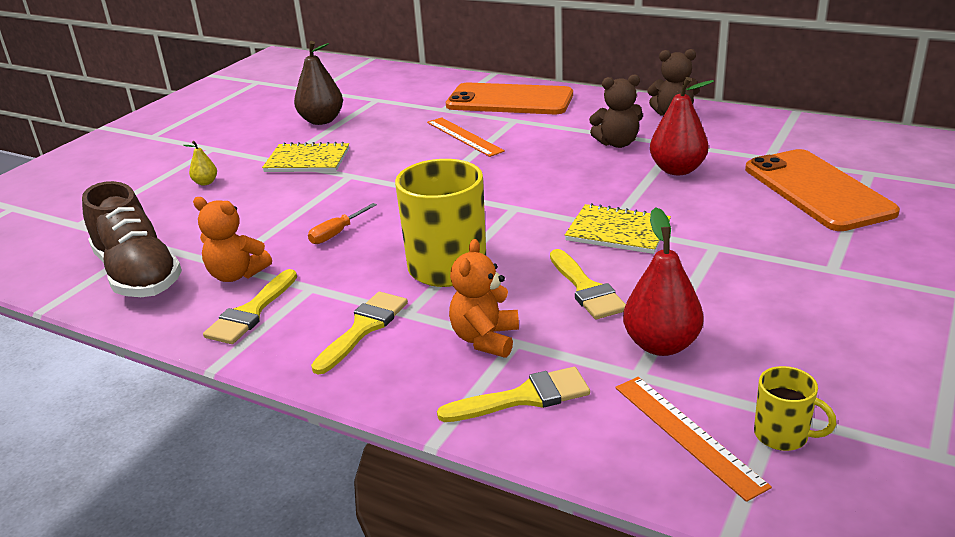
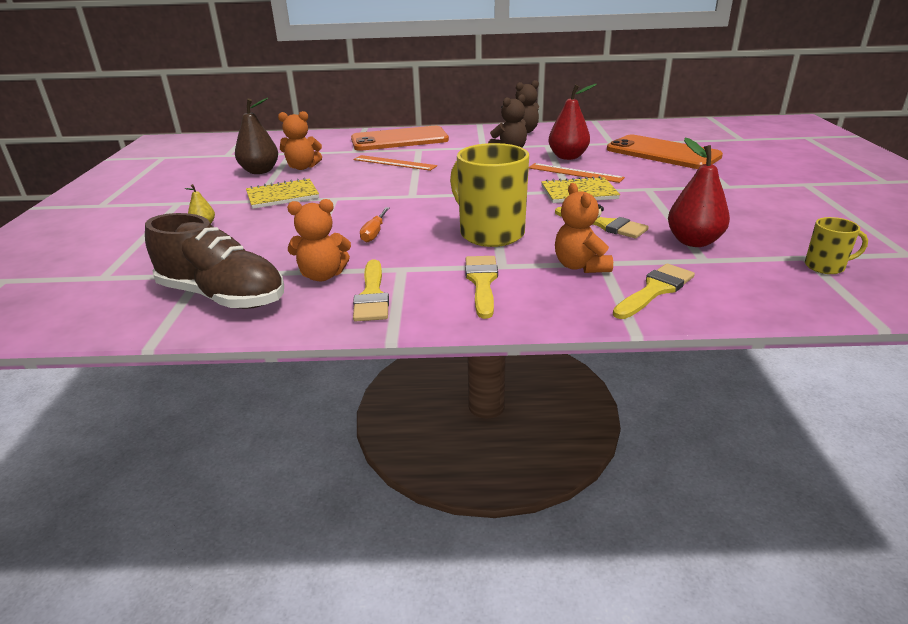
camera: 30 degrees left, 0 degrees up
orange ruler [615,377,772,502] -> orange ruler moved to [529,163,625,183]
none -> orange teddy bear [278,111,322,170]

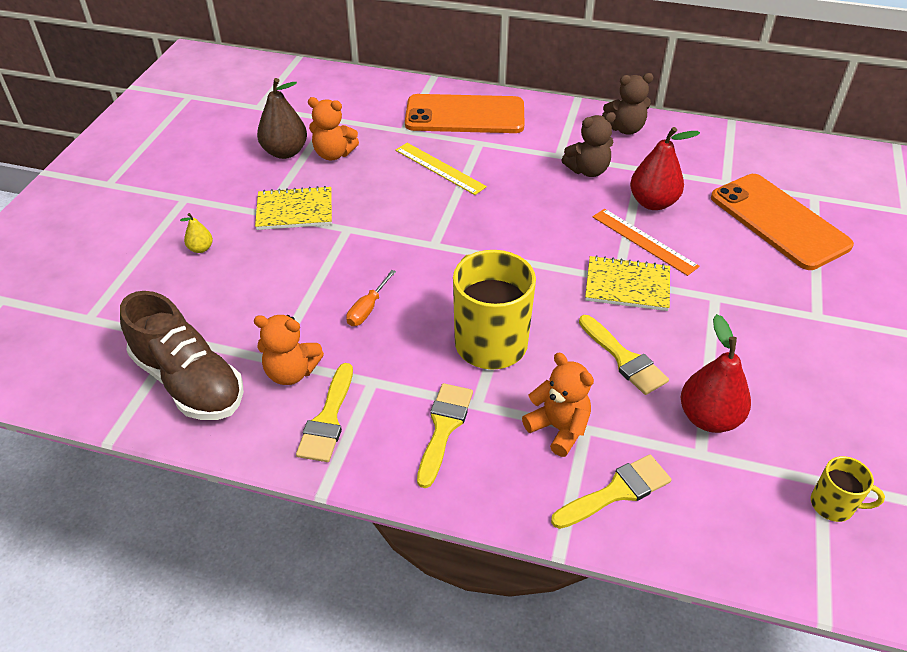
camera: 15 degrees right, 15 degrees up
orange ruler [353,155,437,171] -> yellow ruler [395,143,487,195]
orange teddy bear [555,183,613,273] -> orange teddy bear turned 135 degrees clockwise [522,352,594,457]

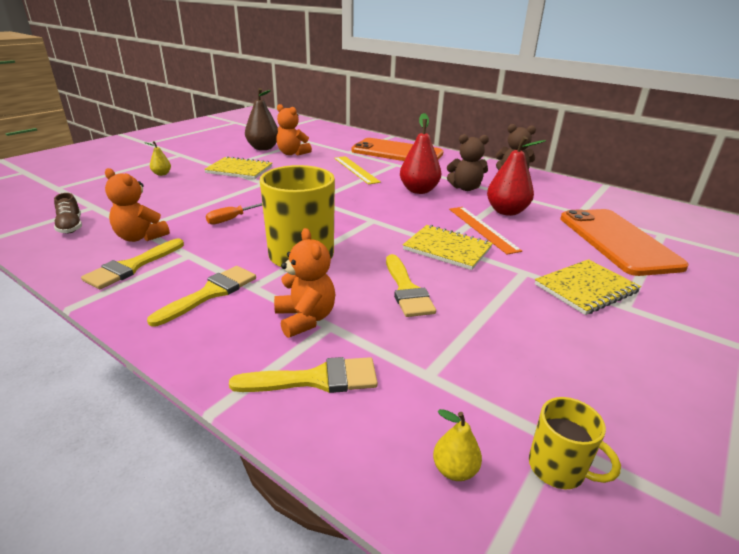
camera: 20 degrees right, 15 degrees down
brown shoe [120,291,244,420] -> brown shoe [54,193,82,234], size x0.46
red pear [681,314,751,433] -> red pear moved to [400,113,441,194]
none -> yellow pear [433,409,482,481]
none -> yellow notebook [535,259,641,315]

